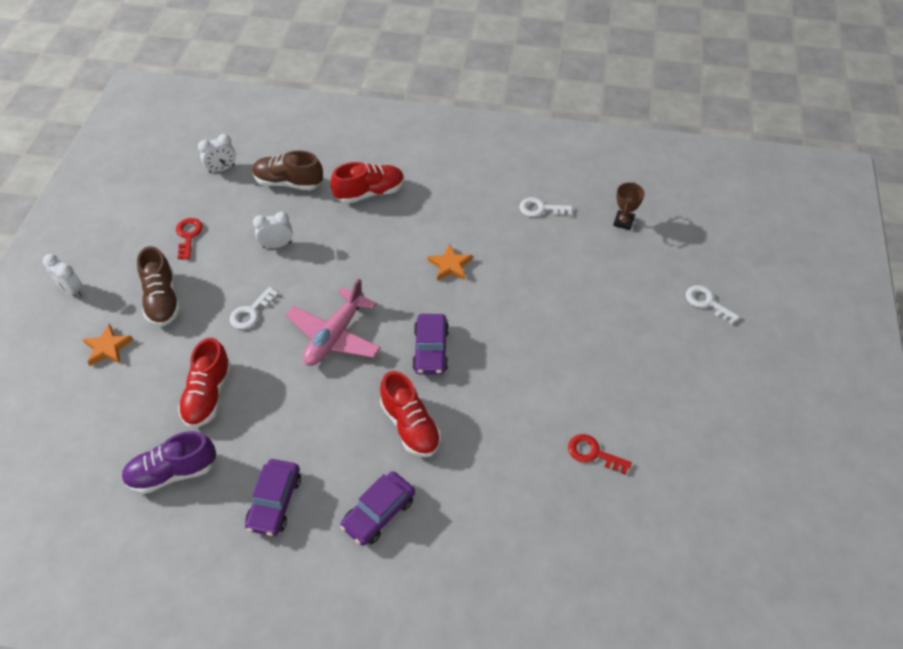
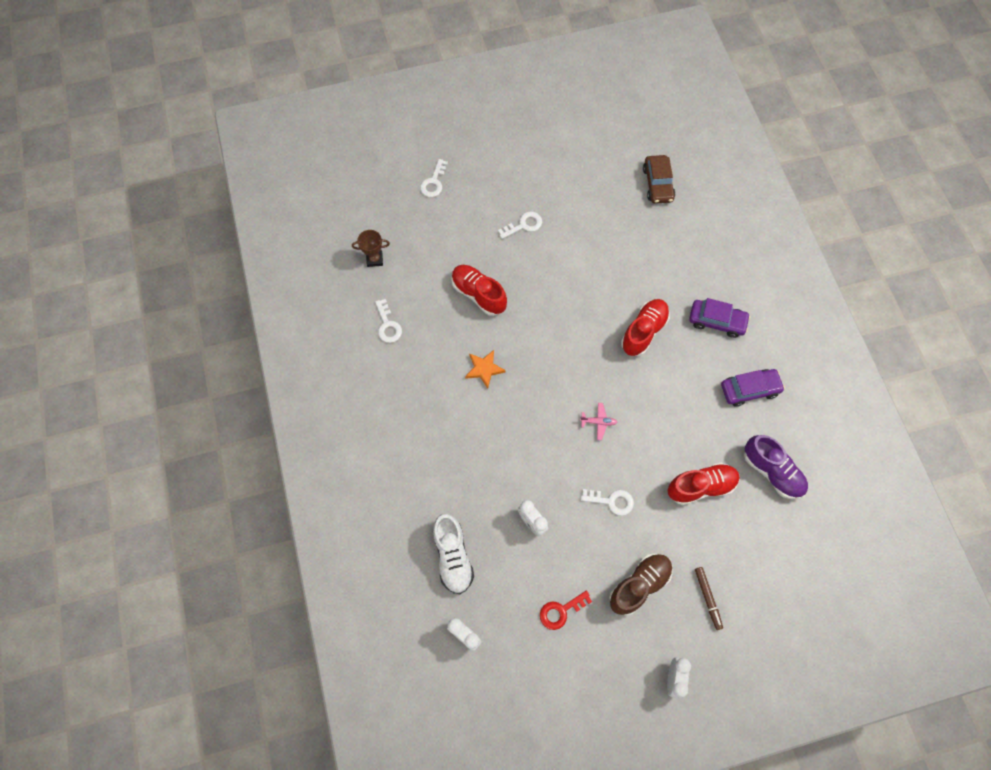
camera: 115 degrees left, 15 degrees up
orange star [82,324,133,366] -> brown marker [695,567,723,630]
brown shoe [252,150,323,190] -> white shoe [433,514,474,594]
pink plane [286,278,381,366] -> pink plane [580,403,617,440], size x0.43
red shoe [331,162,404,204] -> red shoe moved to [451,265,507,316]
purple car [412,314,449,375] -> none
red key [568,434,632,475] -> none
none -> white key [498,211,542,239]
none -> brown car [643,155,675,204]

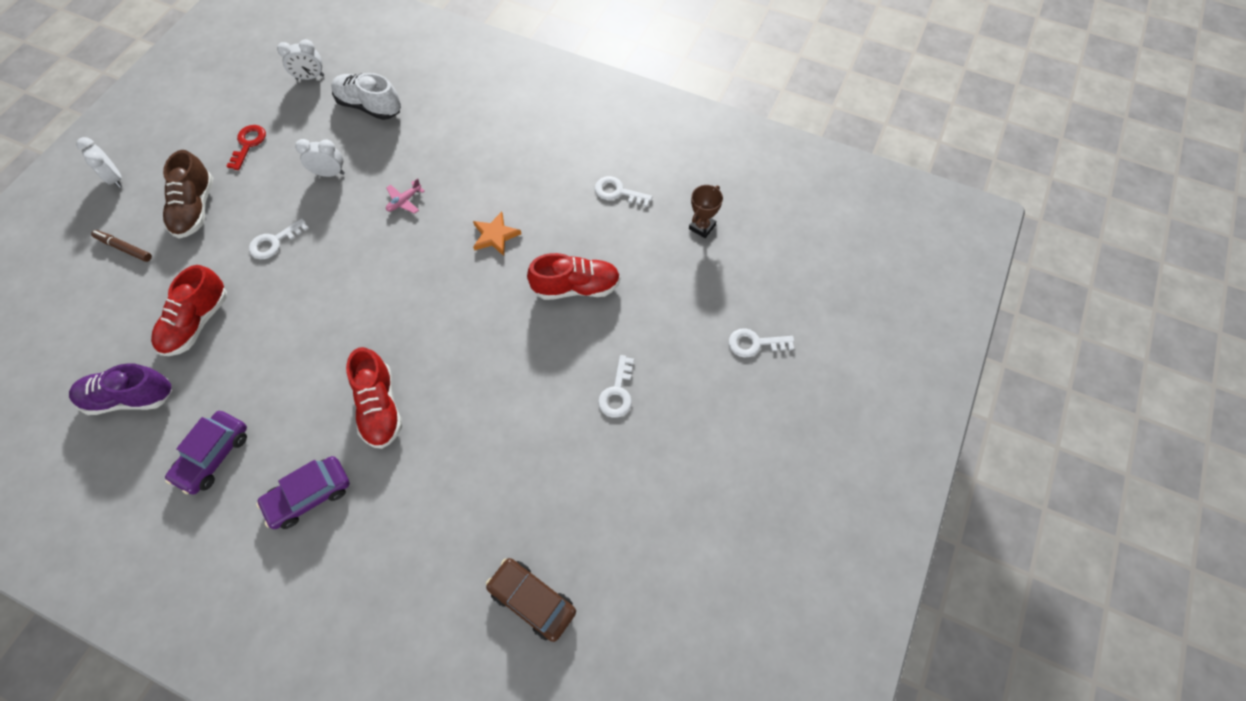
camera: 130 degrees right, 5 degrees down
white key [420,159,448,197] -> white key turned 60 degrees counterclockwise [729,328,794,357]
pink plane [580,403,617,440] -> pink plane moved to [386,178,424,214]

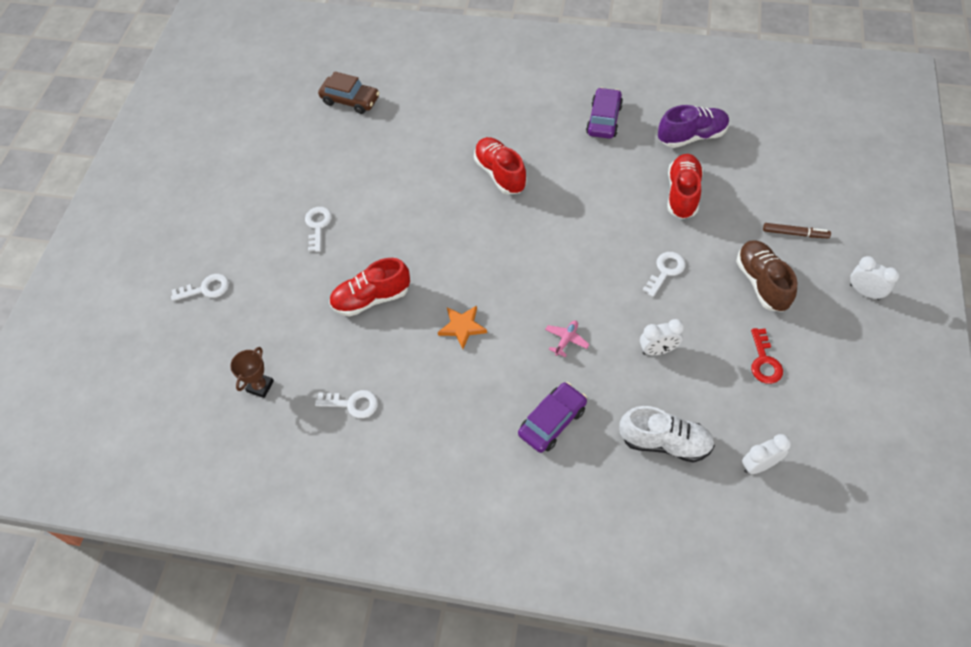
camera: 170 degrees right, 5 degrees down
purple car [256,456,350,529] -> purple car moved to [518,382,587,453]

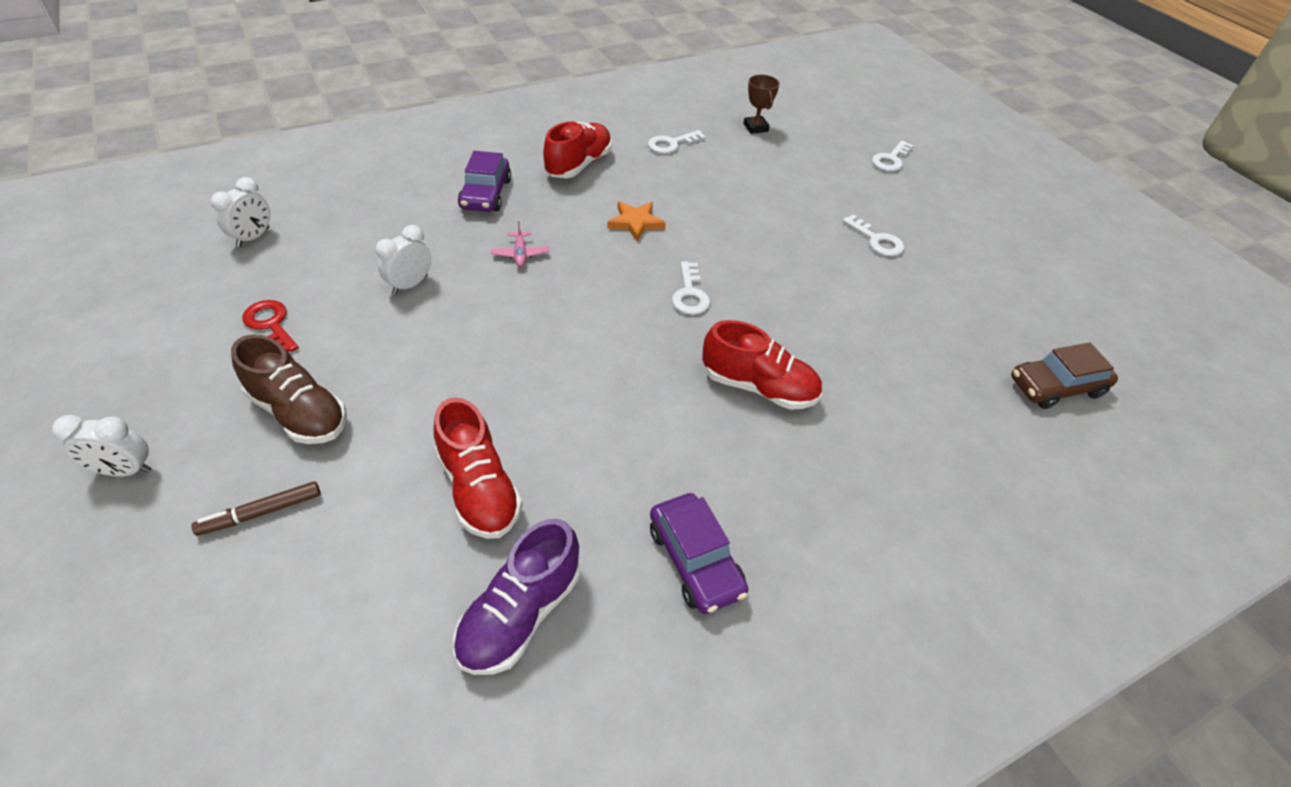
camera: 135 degrees right, 10 degrees down
red shoe [329,258,410,317] -> red shoe moved to [543,122,612,178]
white shoe [619,406,715,463] -> none
white key [642,252,686,297] -> white key moved to [672,262,710,315]

